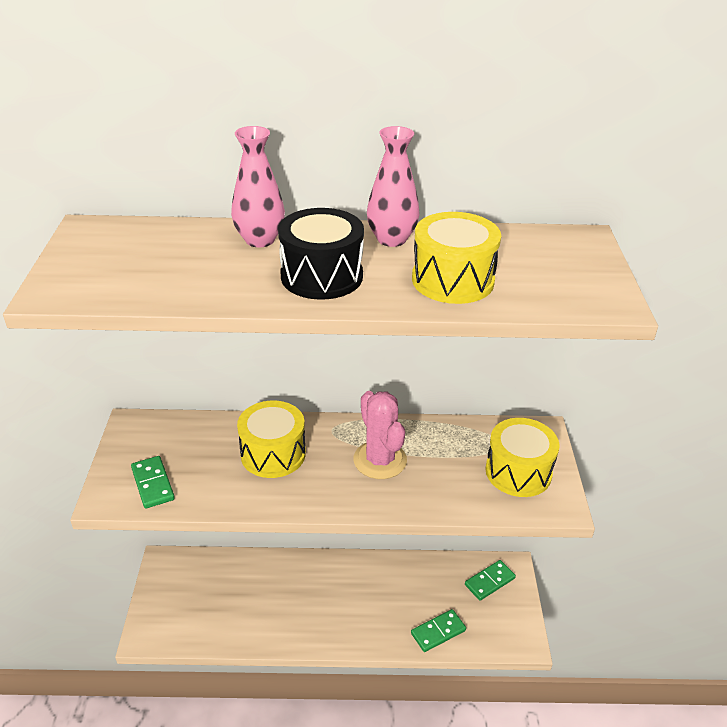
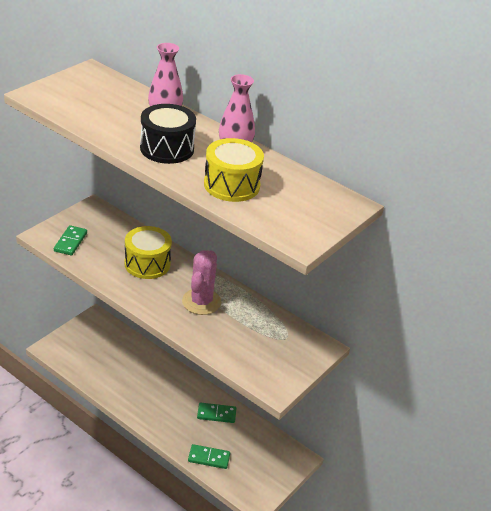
camera: 35 degrees right, 0 degrees up
green domino [465,560,516,601] -> green domino moved to [197,402,236,423]
yellow drum [486,418,559,497] -> none

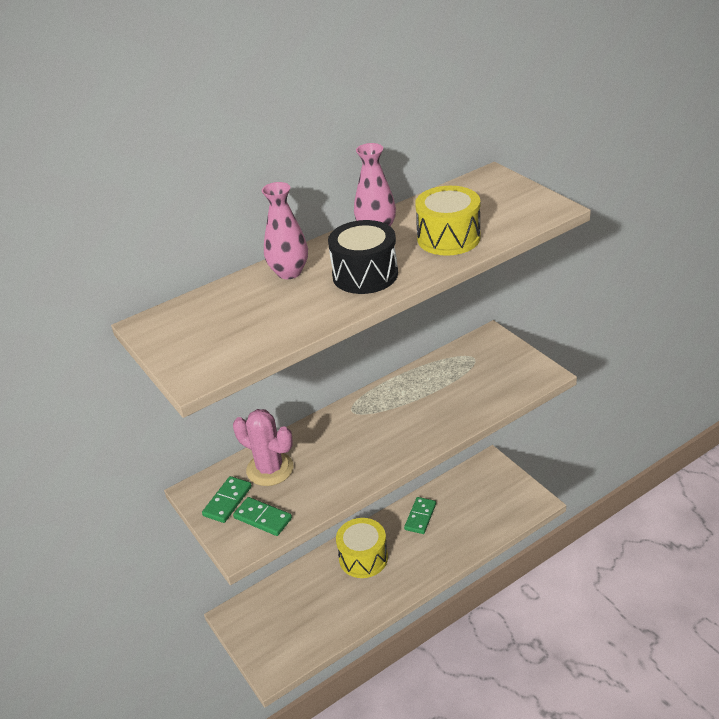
camera: 65 degrees left, 0 degrees up
yellow drum [125,226,172,279] -> yellow drum moved to [336,518,388,578]
pink cactus [182,250,221,315] -> pink cactus moved to [233,409,293,486]
green domino [188,444,230,469] -> green domino moved to [202,476,252,523]

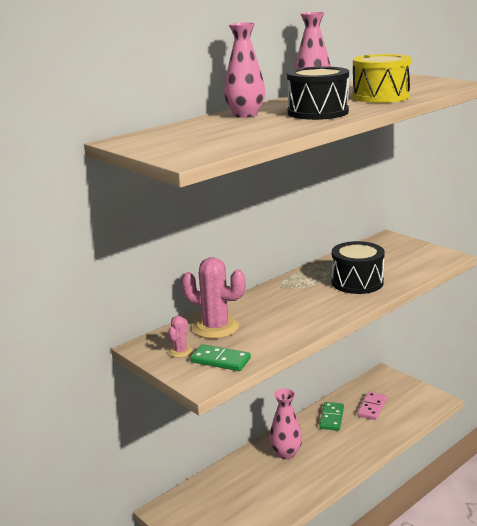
camera: 10 degrees left, 15 degrees down
green domino [202,476,252,523] -> pink cactus [168,316,193,358]
yellow drum [336,518,388,578] -> pink vase [269,388,302,459]
none -> black drum [332,241,385,294]
none -> pink domino [357,392,387,420]

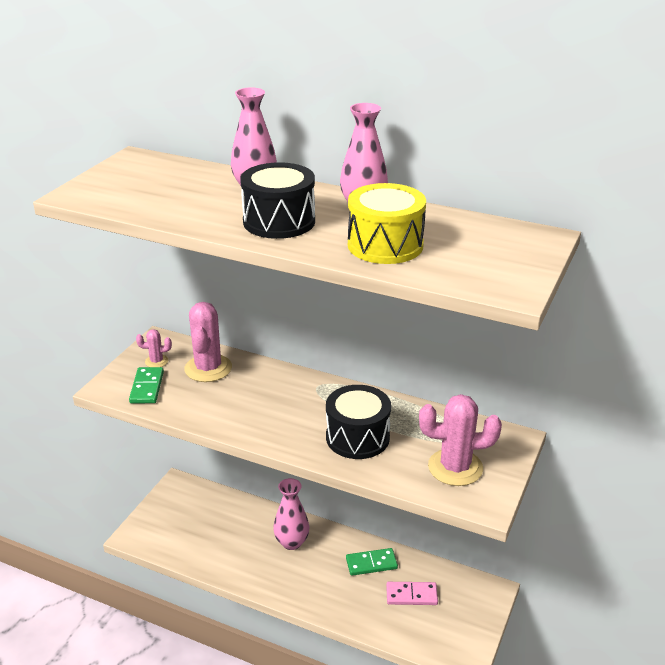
camera: 65 degrees right, 10 degrees up
none -> pink cactus [419,394,502,486]

